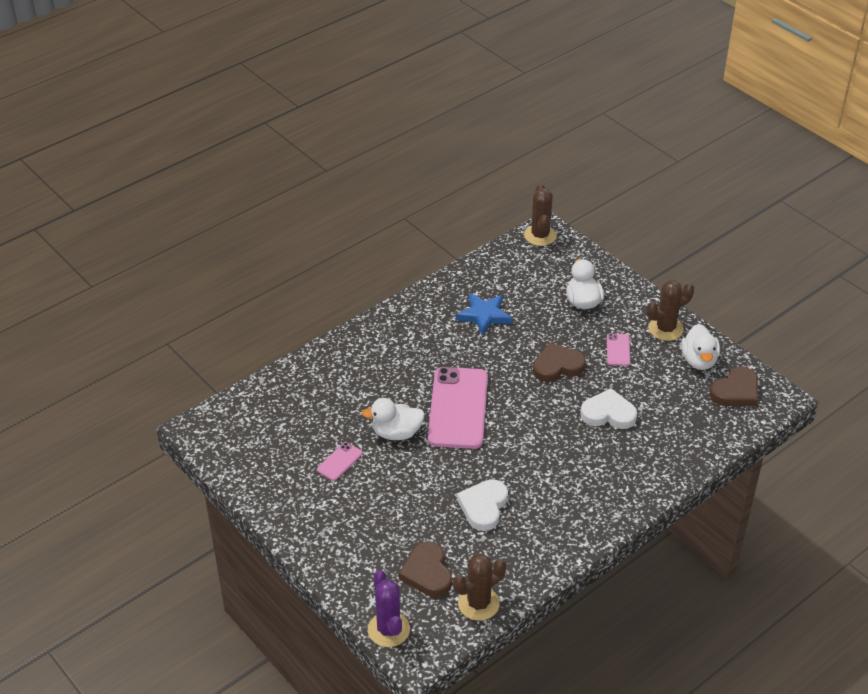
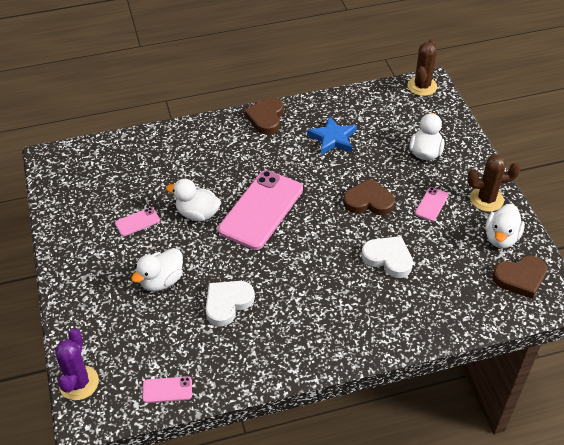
camera: 25 degrees right, 5 degrees up
brown heart [399,541,452,597] -> brown heart moved to [244,97,283,135]
brown cactus [453,553,506,621] -> pink phone [142,376,192,403]
none -> white duck [131,248,183,291]

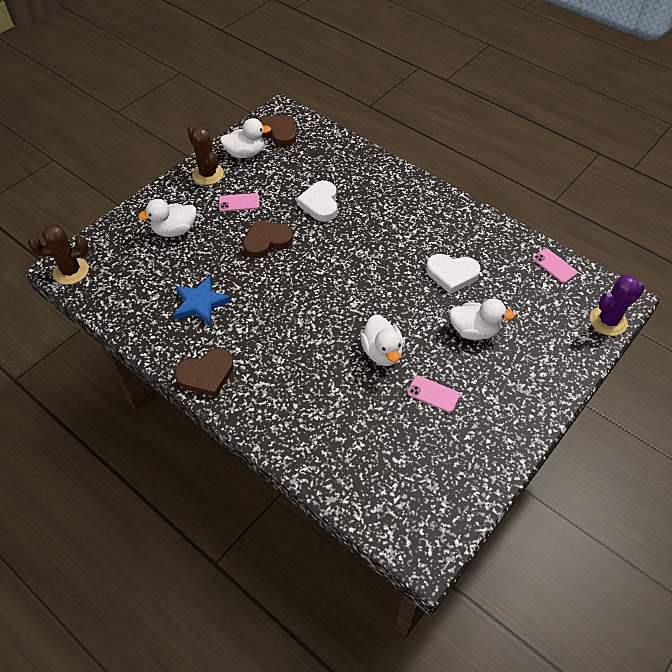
camera: 125 degrees left, 5 degrees up
pink phone [218,170,303,250] -> none
brown heart [343,178,395,215] -> brown heart turned 90 degrees clockwise [243,220,293,258]

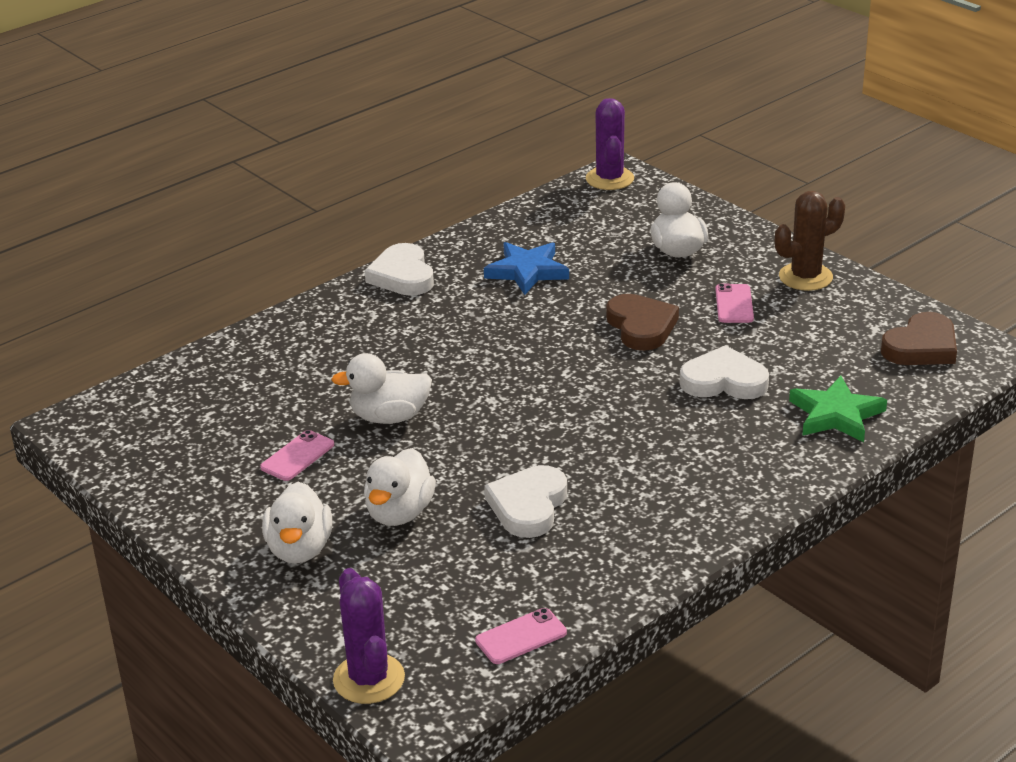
camera: 100 degrees right, 20 degrees down
brown cactus [28,224,89,285] -> purple cactus [586,98,634,190]
brown heart [175,349,234,397] -> white heart [365,243,434,296]
white duck [220,118,271,158] -> white duck moved to [262,482,332,564]
none -> green star [789,376,887,442]

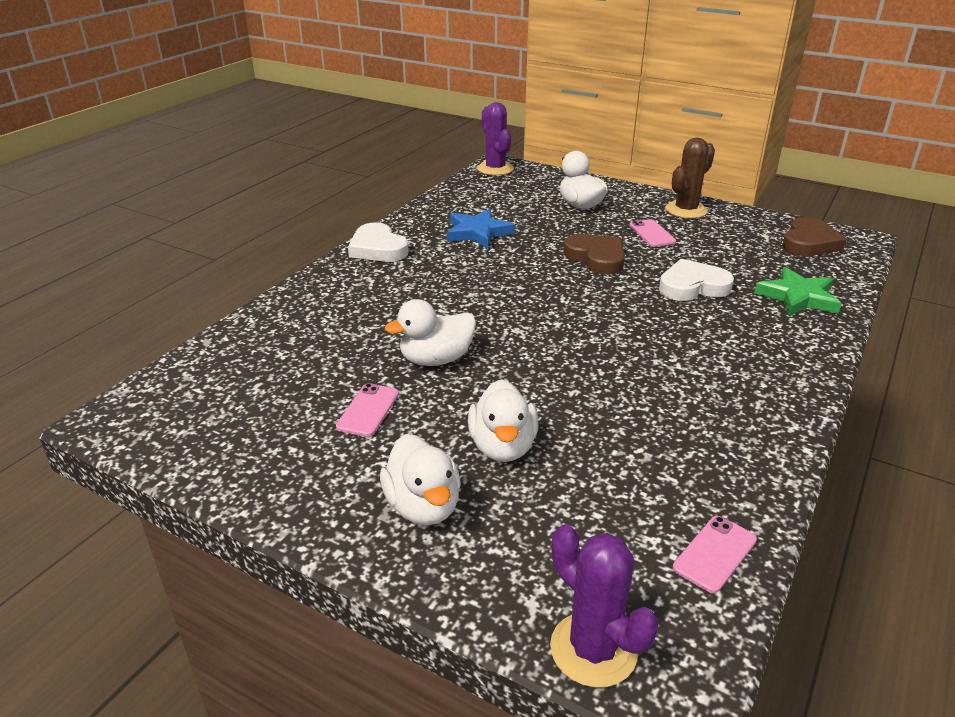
camera: 20 degrees left, 0 degrees up
white heart [484,465,567,538] -> none

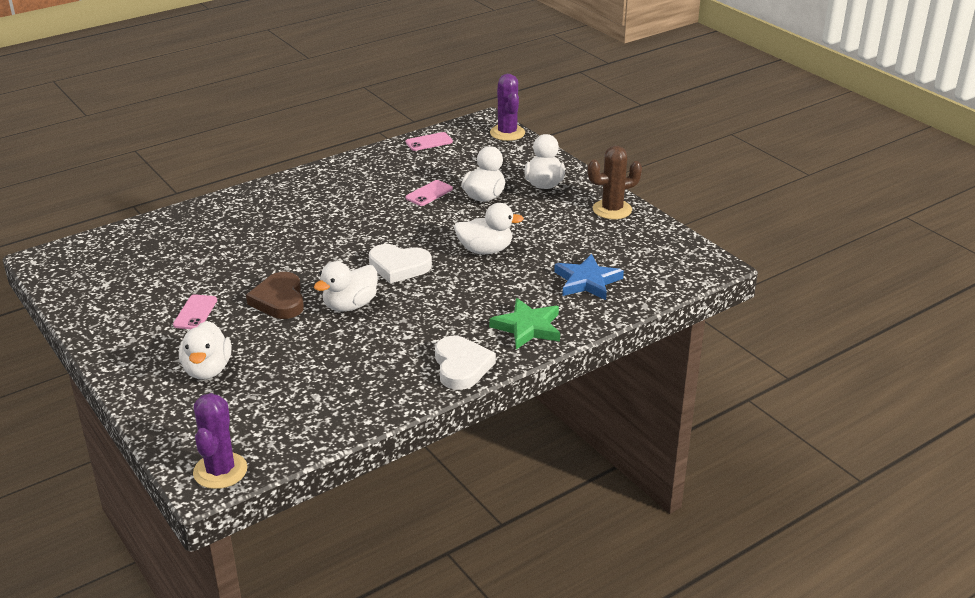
camera: 155 degrees left, 0 degrees up
pink phone [336,383,399,437] -> pink phone moved to [406,180,453,206]
blue star [446,209,515,249] -> blue star moved to [554,254,624,300]
white heart [659,259,734,301] -> white heart moved to [369,244,432,284]
brown cactus [666,138,715,219] -> brown cactus moved to [588,146,642,220]
green star [755,267,842,317] -> green star moved to [489,298,560,349]
brown heart [783,217,846,256] -> none
none -> white duck [314,261,378,312]

